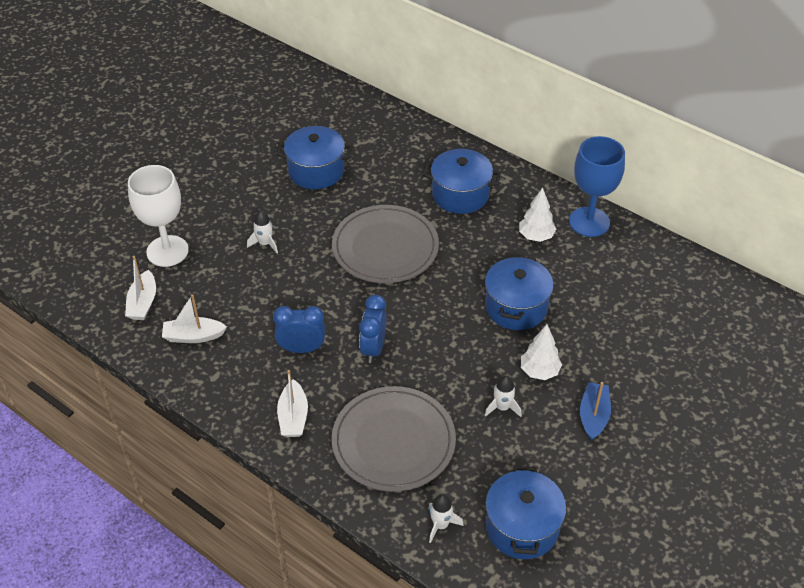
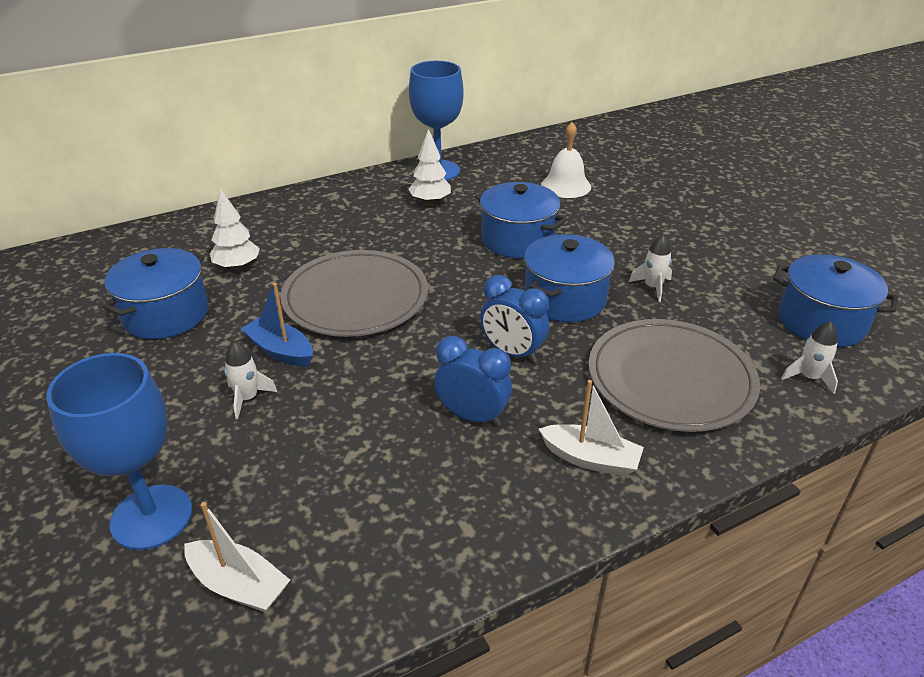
camera: 65 degrees left, 10 degrees down
white goblet [128,165,189,267] -> blue goblet [46,353,192,550]
white boat [162,294,227,343] -> none
blue clock [273,306,325,353] -> blue clock turned 90 degrees clockwise [434,336,512,426]
blue pot [423,149,501,214] -> blue pot moved to [524,234,615,322]
white tree [521,324,562,380] -> white tree moved to [210,188,260,270]
blue boat [580,382,611,441] -> blue boat moved to [241,283,313,367]
none -> white bell [541,122,591,198]

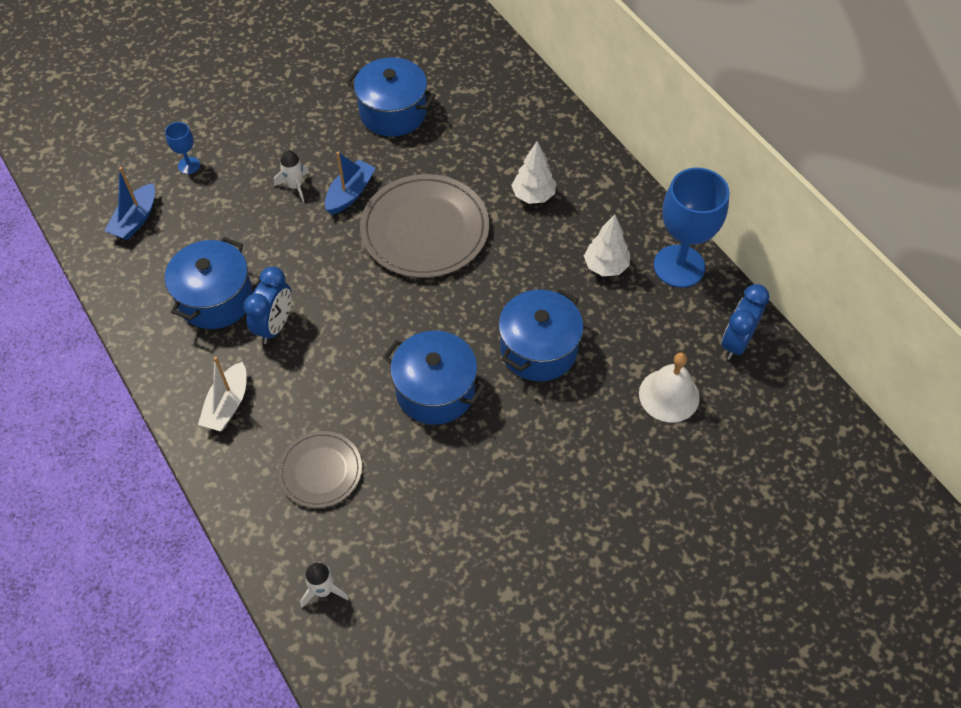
camera: 85 degrees right, 20 degrees up
blue goblet [46,353,192,550] -> blue goblet [165,122,200,174], size x0.45
white boat [184,502,290,612] -> blue boat [105,167,155,240]
white tree [210,188,260,270] -> white tree moved to [511,141,556,204]
blue clock [480,275,549,363] -> blue clock moved to [721,284,769,360]
grey plate [589,319,760,432] -> grey plate [278,431,362,508], size x0.57
white rocket [629,235,672,302] -> none
blue pot [773,254,898,347] -> blue pot moved to [165,237,253,329]

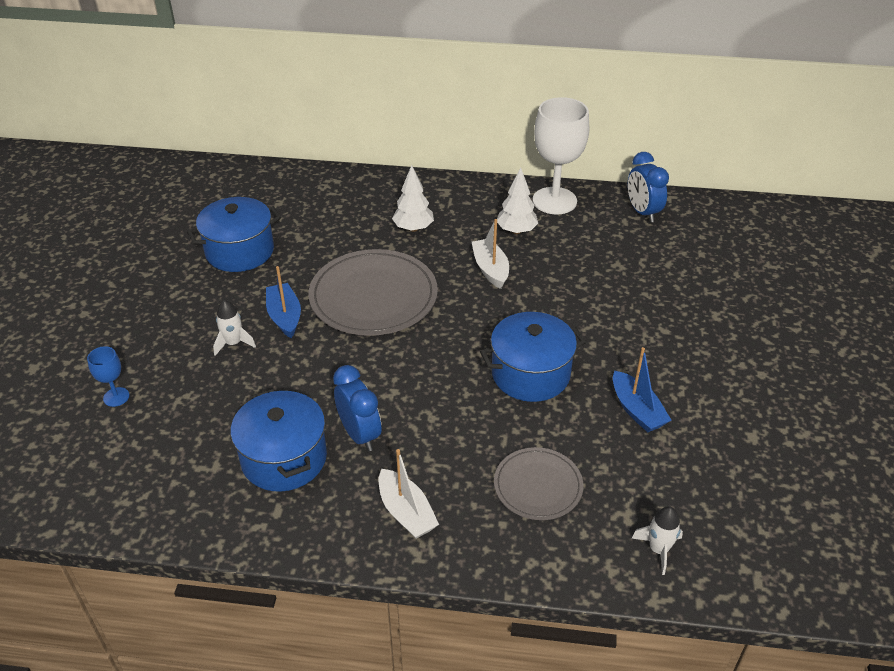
camera: 50 degrees left, 15 degrees down
blue boat [105,167,155,240] -> blue boat moved to [613,347,672,432]
blue pot [498,289,584,381] -> none
white bell [639,353,700,422] -> none
blue goblet [654,168,730,288] -> white goblet [533,97,589,215]
none -> white boat [472,219,509,289]

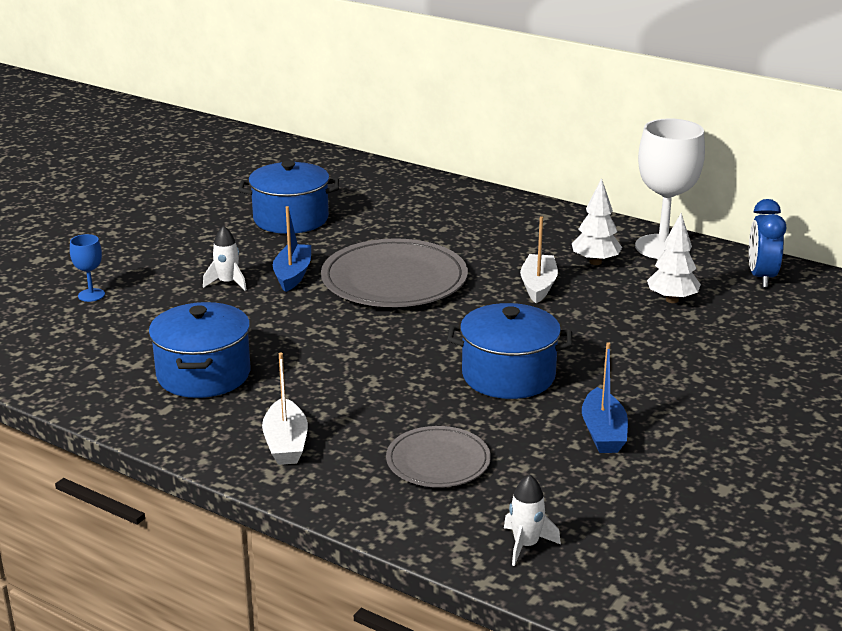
camera: 25 degrees right, 15 degrees down
blue clock [333,365,382,451] -> none
white tree [392,165,434,232] -> white tree moved to [647,213,701,303]

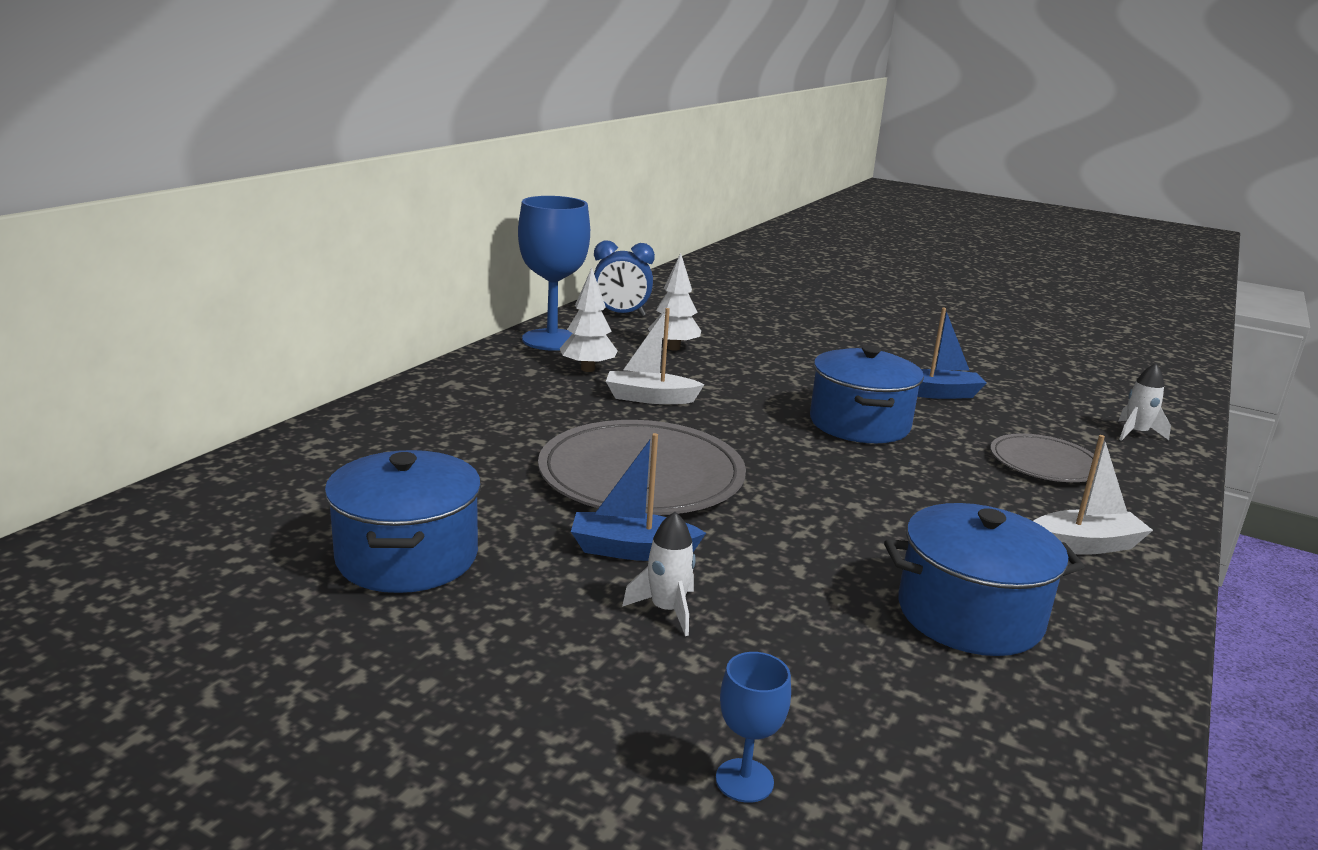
camera: 95 degrees left, 5 degrees down
white goblet [635,118,705,259] -> blue goblet [518,196,590,351]

